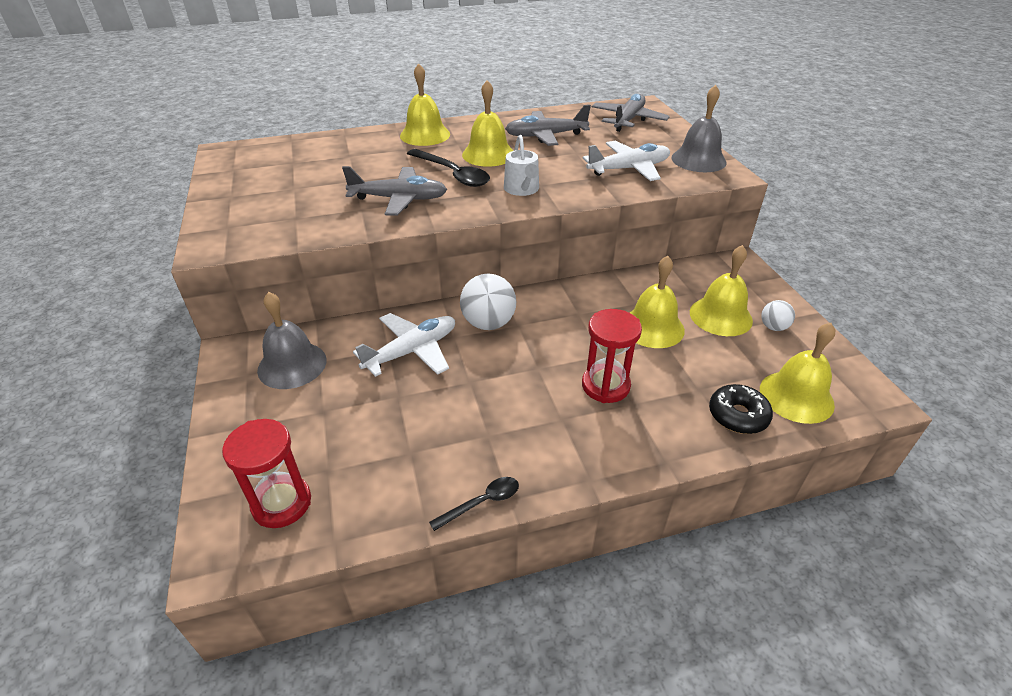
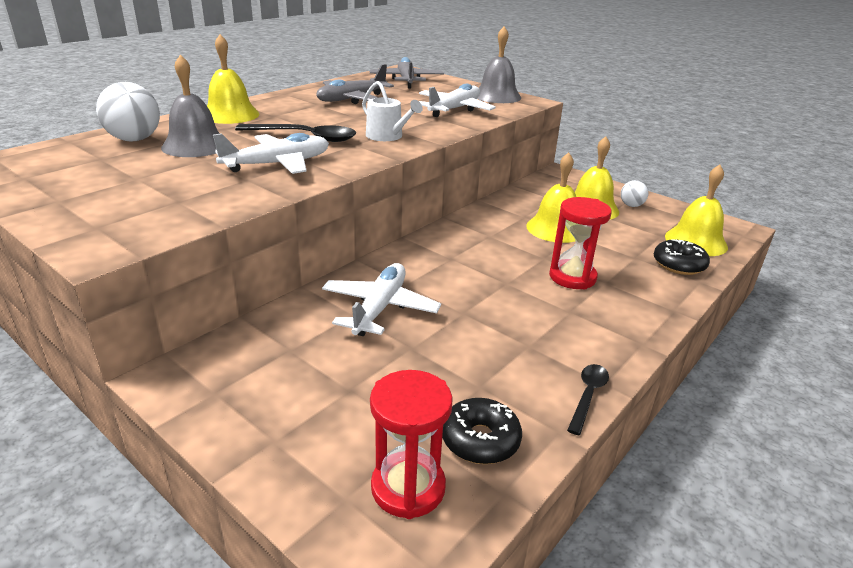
camera: 35 degrees left, 10 degrees down
grey bell [257,292,326,389] -> grey bell moved to [161,55,220,157]
grey plane [342,166,447,216] -> white plane [213,133,329,174]
white ball [460,273,516,330] -> white ball moved to [96,82,160,141]
yellow bell [462,80,513,167] -> none
none -> black donut [442,398,522,464]

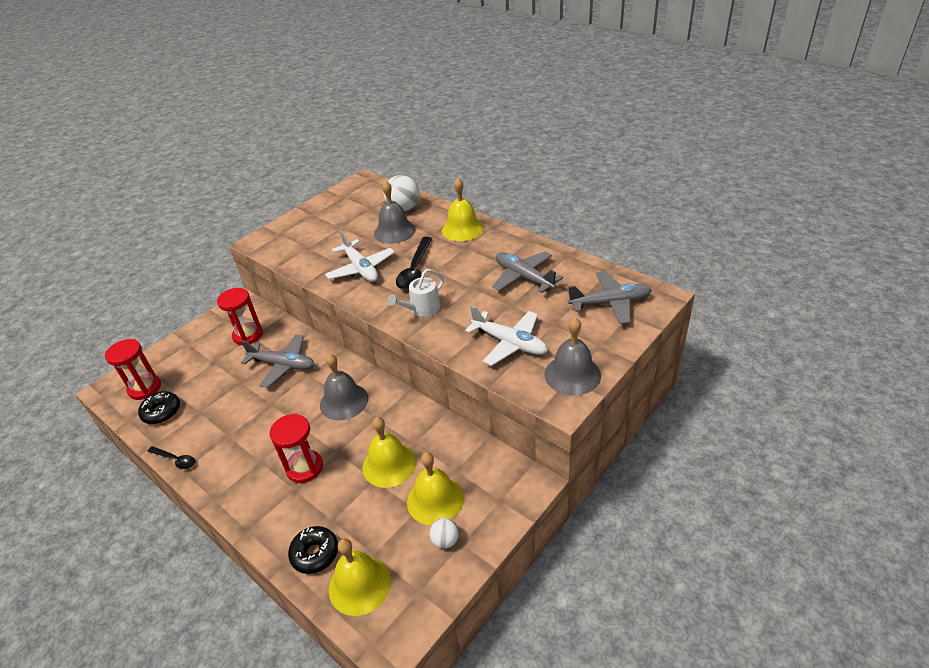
camera: 95 degrees right, 10 degrees up
white plane [322,263,441,336] -> grey plane [241,334,315,388]
none -> red hourglass [217,288,263,345]
none -> grey bell [320,354,368,421]

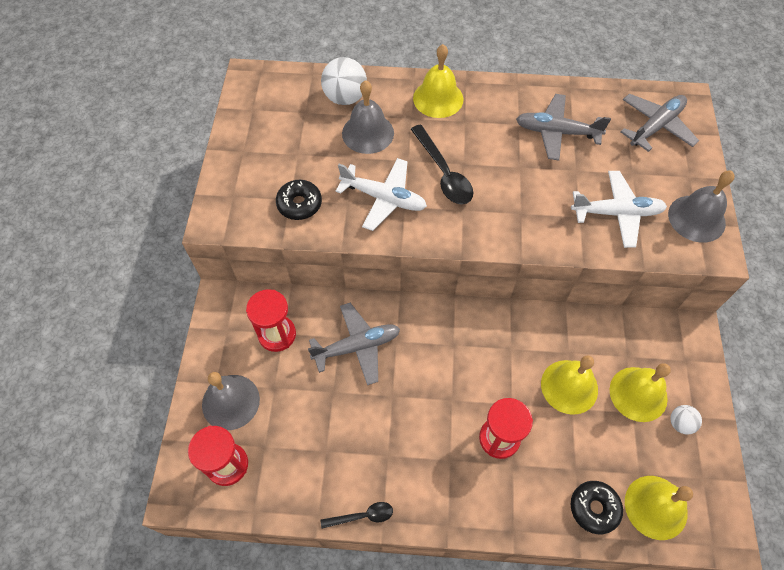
camera: 40 degrees left, 20 degrees up
black donut [138,391,180,424] -> black donut moved to [276,180,322,220]
grey bell [320,354,368,421] -> grey bell moved to [202,372,260,430]
white watering can [388,269,444,317] -> none

